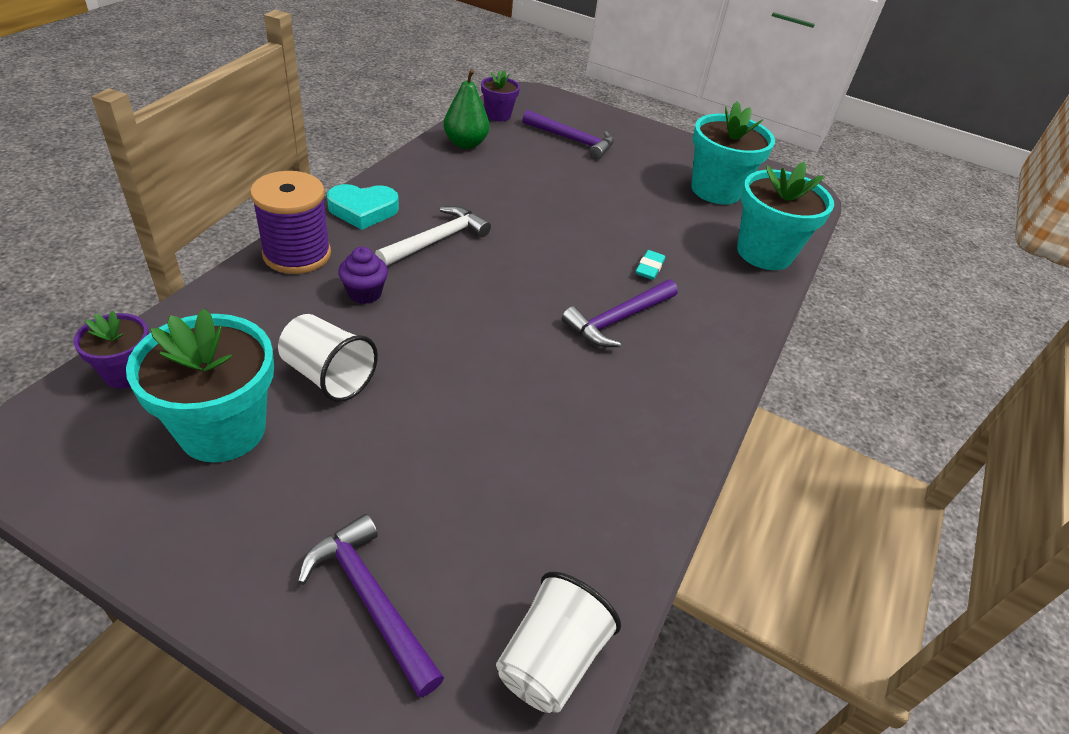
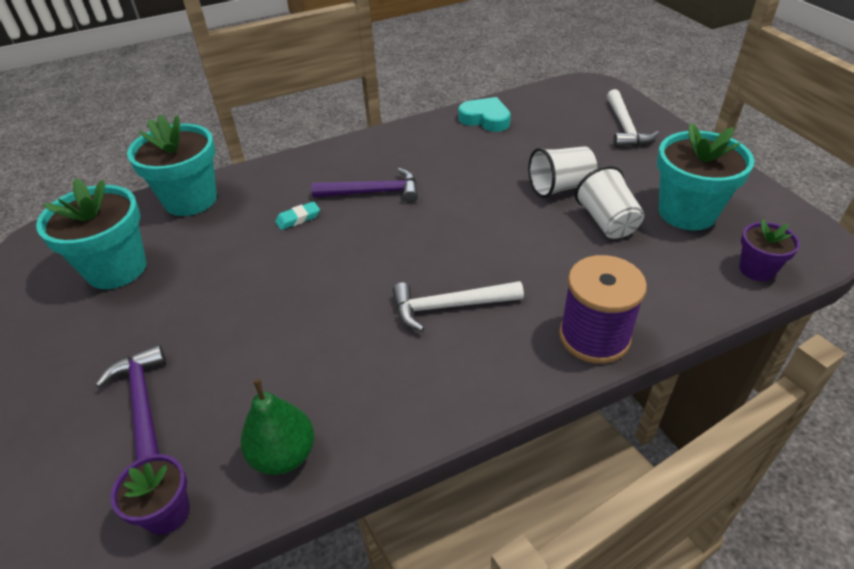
camera: 135 degrees left, 0 degrees up
purple hammer [297,514,444,698] -> white hammer [607,89,659,147]
turquoise heart [327,184,399,230] -> turquoise heart moved to [458,97,511,132]
purple cupcake [338,247,388,304] -> none
white cup [496,572,621,713] -> white cup moved to [528,146,597,198]

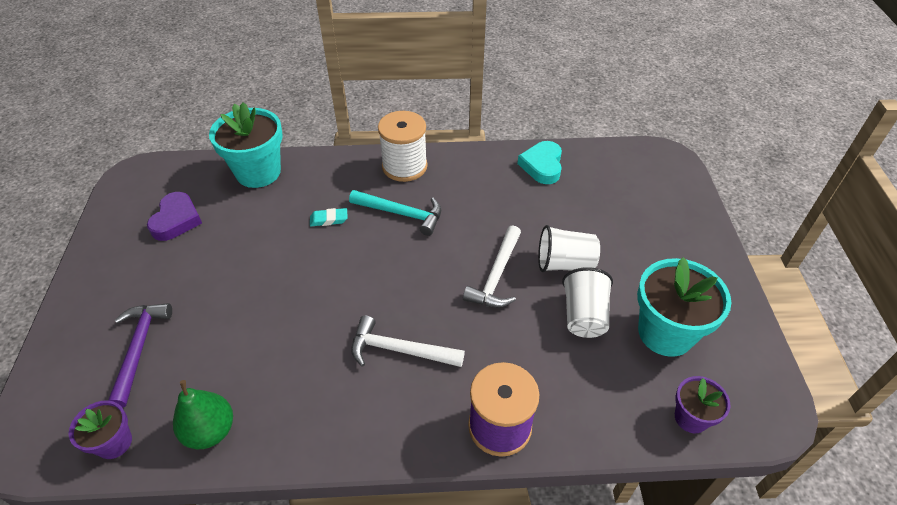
camera: 20 degrees right, 5 degrees up
turquoise flower pot [36,178,147,289] -> purple heart [147,192,202,241]
purple hammer [311,168,418,203] -> turquoise hammer [349,190,441,236]
turquoise heart [458,97,511,132] -> turquoise heart turned 135 degrees counterclockwise [517,141,562,184]
white hammer [607,89,659,147] -> white hammer moved to [463,225,521,308]
none -> white spool [378,111,428,182]

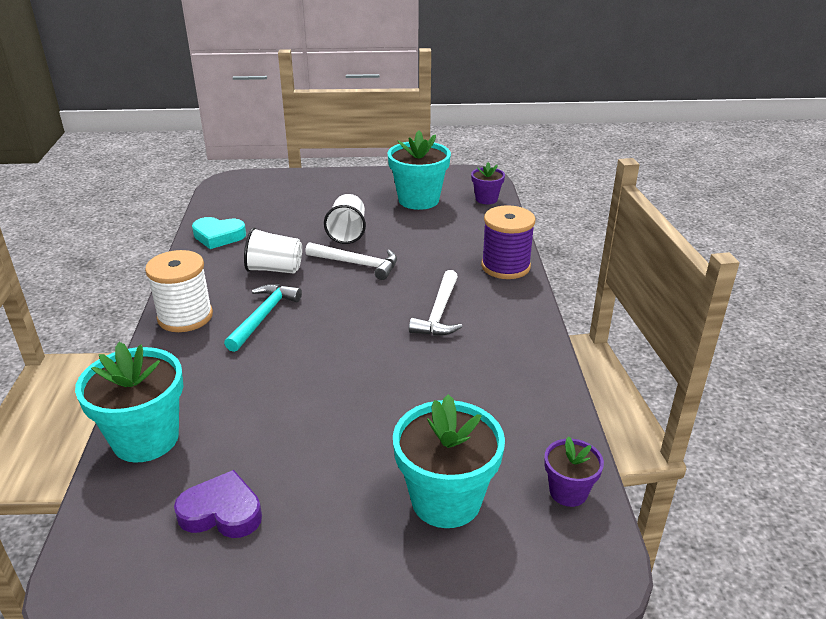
camera: 90 degrees left, 15 degrees down
purple hammer [108,303,172,408] -> turquoise flower pot [393,394,505,528]
green pear [173,380,233,449] -> none
turquoise eraser [310,208,348,226] -> none
white cup [562,267,613,338] -> white cup moved to [244,227,302,274]

